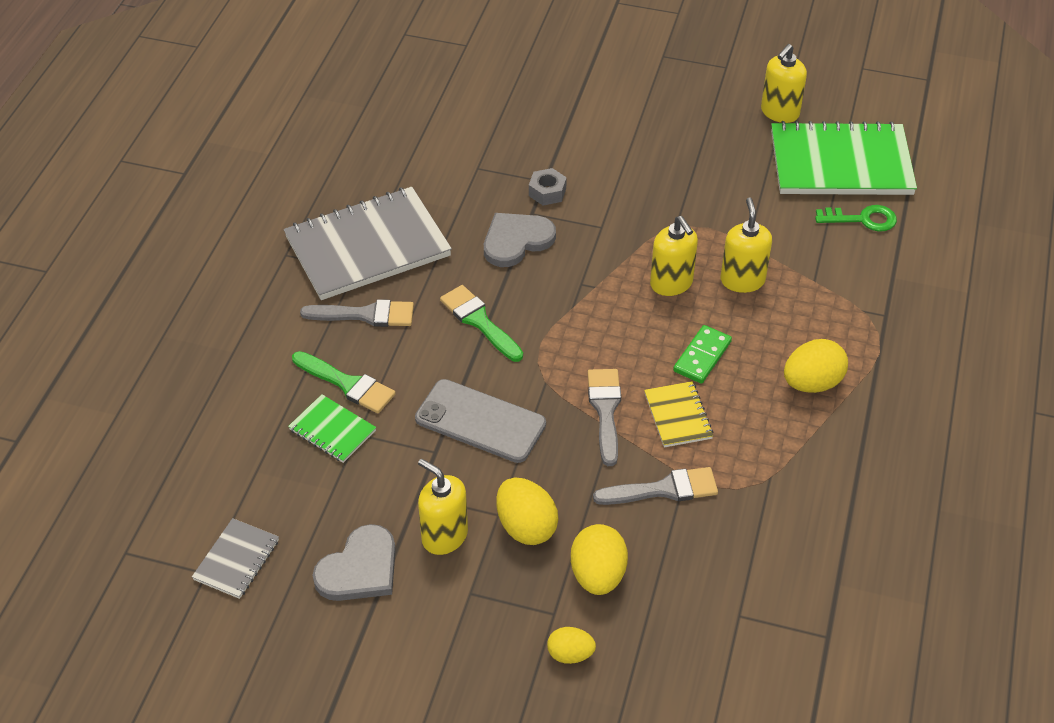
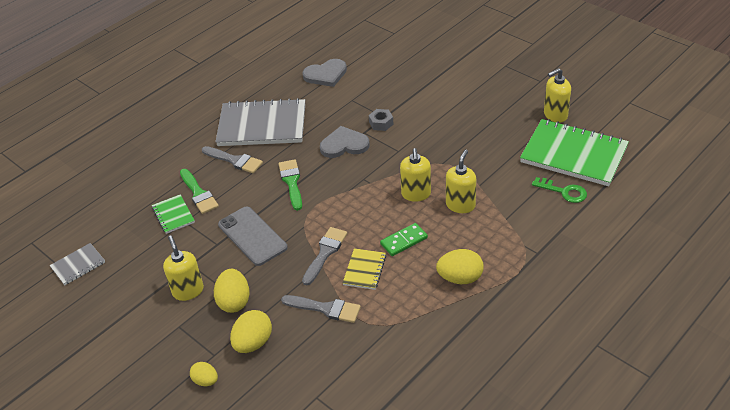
camera: 30 degrees right, 5 degrees down
grey heart [313,524,396,601] -> grey heart moved to [302,59,347,87]

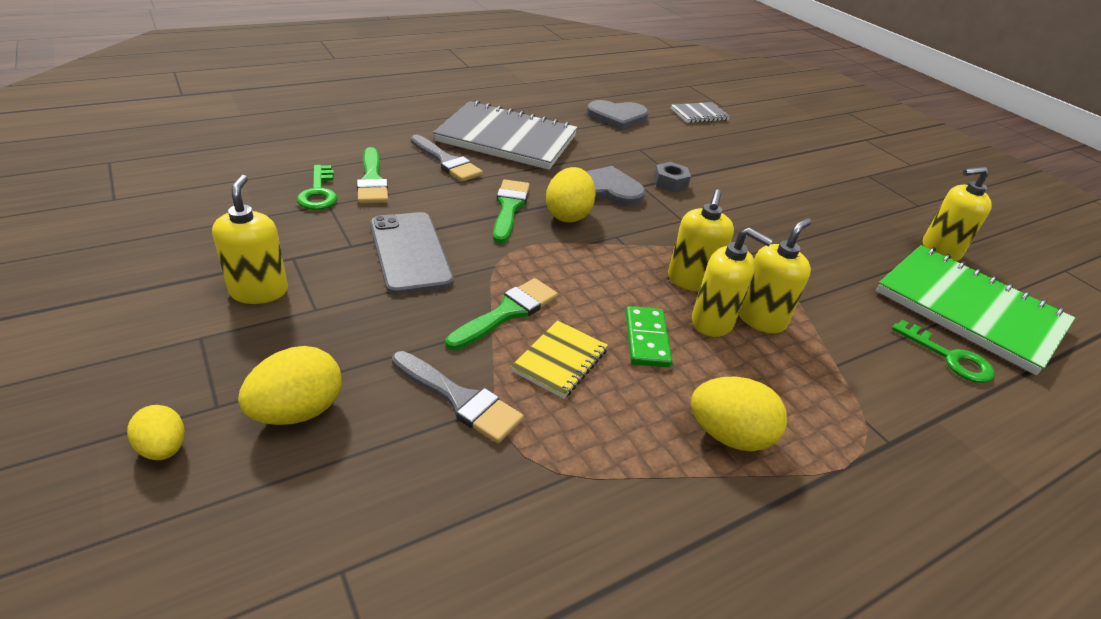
camera: 10 degrees right, 5 degrees down
grey notebook [50,243,105,285] -> grey notebook moved to [671,102,730,123]
green notebook [152,194,195,234] -> green key [297,165,337,210]
yellow egg [214,269,250,313] -> yellow egg moved to [546,167,596,223]
grey brush [302,227,348,285] -> green brush [446,278,558,350]
green domino [380,223,428,256] -> green domino turned 75 degrees counterclockwise [626,306,672,367]
none -> yellow soap dispenser [692,227,773,337]

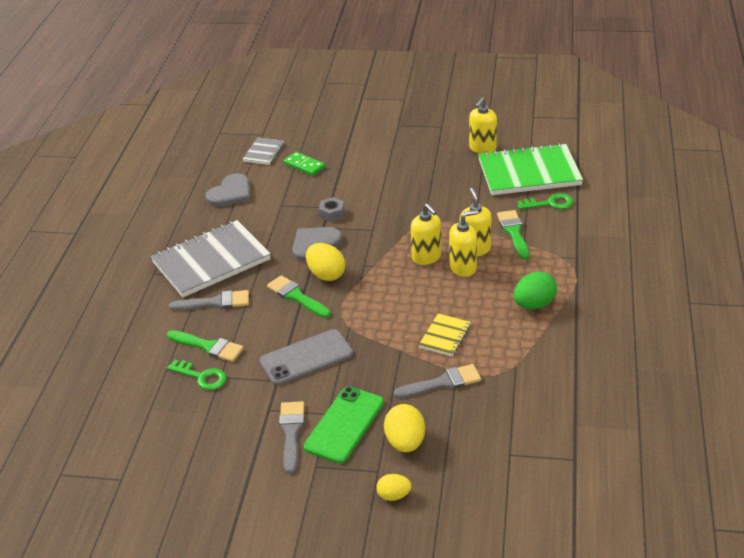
camera: 45 degrees left, 0 degrees up
yellow soap dispenser [212,175,288,304] -> grey brush [279,401,305,474]
grey phone [370,212,454,295] -> grey phone turned 45 degrees counterclockwise [259,329,353,385]
green brush [446,278,558,350] -> green brush moved to [497,210,529,260]
yellow notebook [511,320,608,399] -> yellow notebook turned 45 degrees clockwise [419,313,471,356]
green domino [626,306,672,367] -> green domino moved to [284,152,325,176]
yellow egg [691,377,787,451] -> green egg [513,271,557,309]
none -> green phone [304,386,384,464]

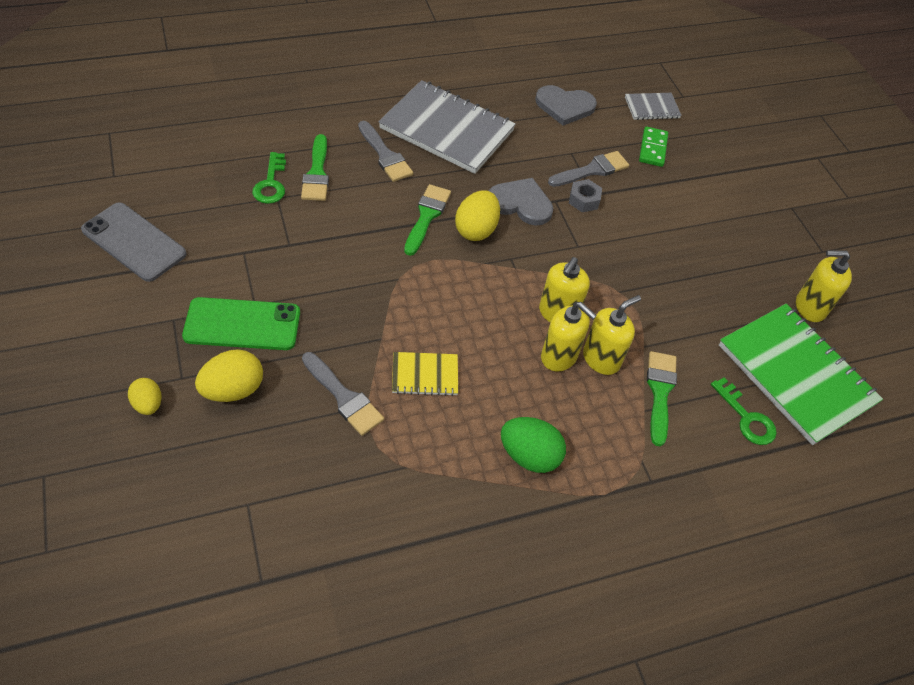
camera: 55 degrees right, 15 degrees up
grey phone [259,329,353,385] -> grey phone moved to [81,203,187,282]
grey brush [279,401,305,474] -> grey brush moved to [548,151,629,187]
green brush [497,210,529,260] -> green brush turned 45 degrees counterclockwise [647,351,677,446]

